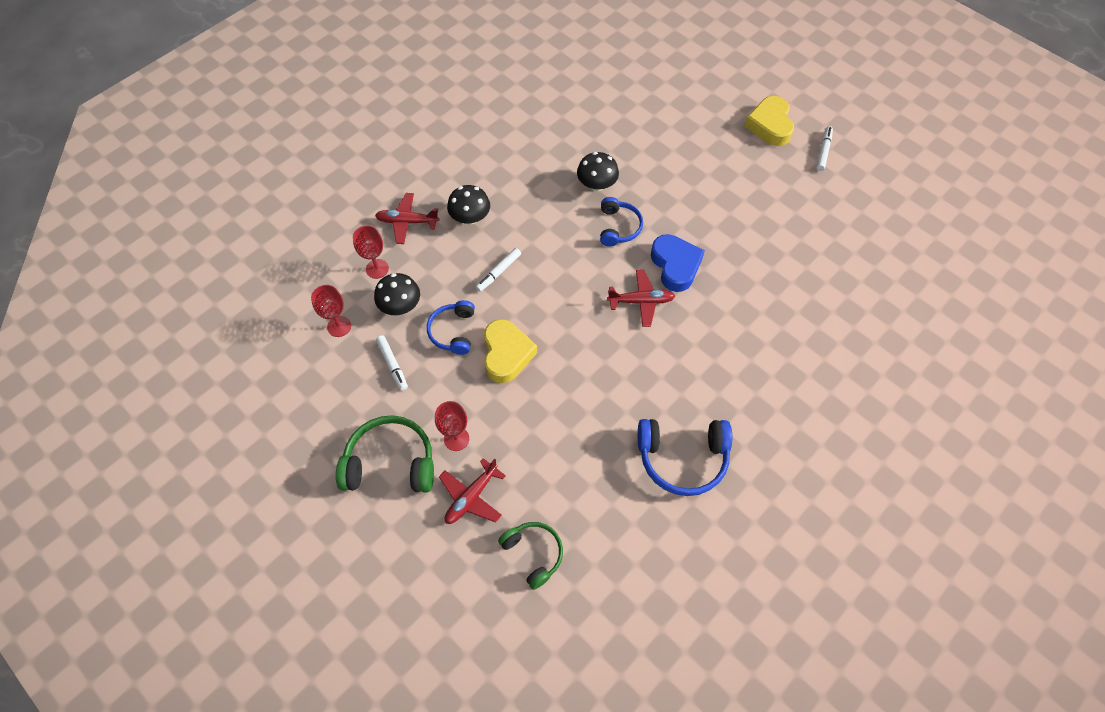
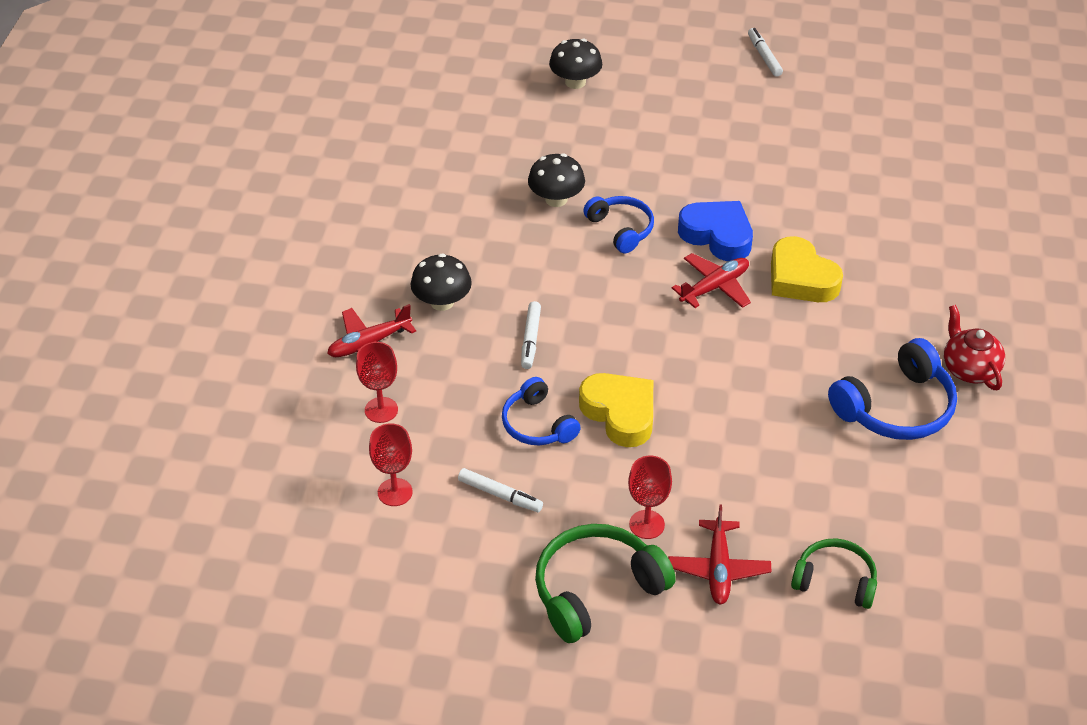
camera: 35 degrees left, 15 degrees down
black mushroom [374,273,420,315] -> black mushroom moved to [549,39,602,89]
yellow heart [744,96,794,146] -> yellow heart moved to [771,236,843,302]
none -> red teapot [944,305,1005,390]

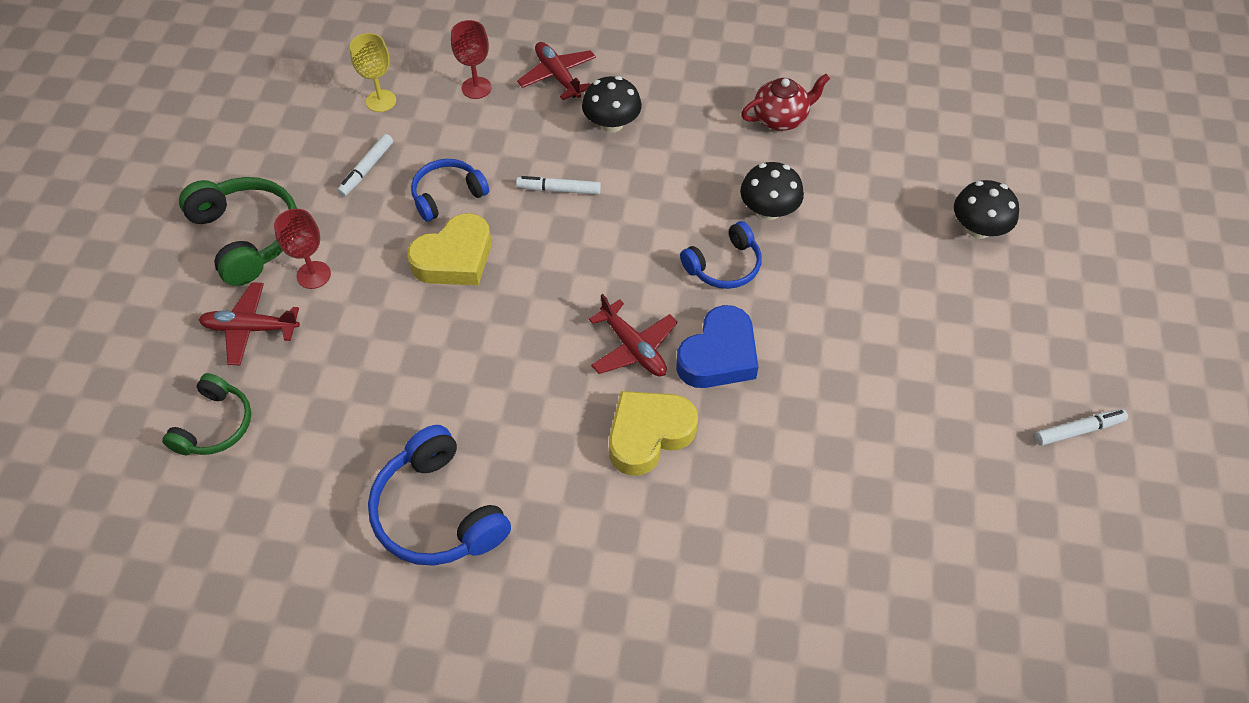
camera: 90 degrees right, 10 degrees up
red goblet [369,423,413,506] -> yellow goblet [350,33,396,112]
red teapot [944,305,1005,390] -> red teapot moved to [741,74,830,131]

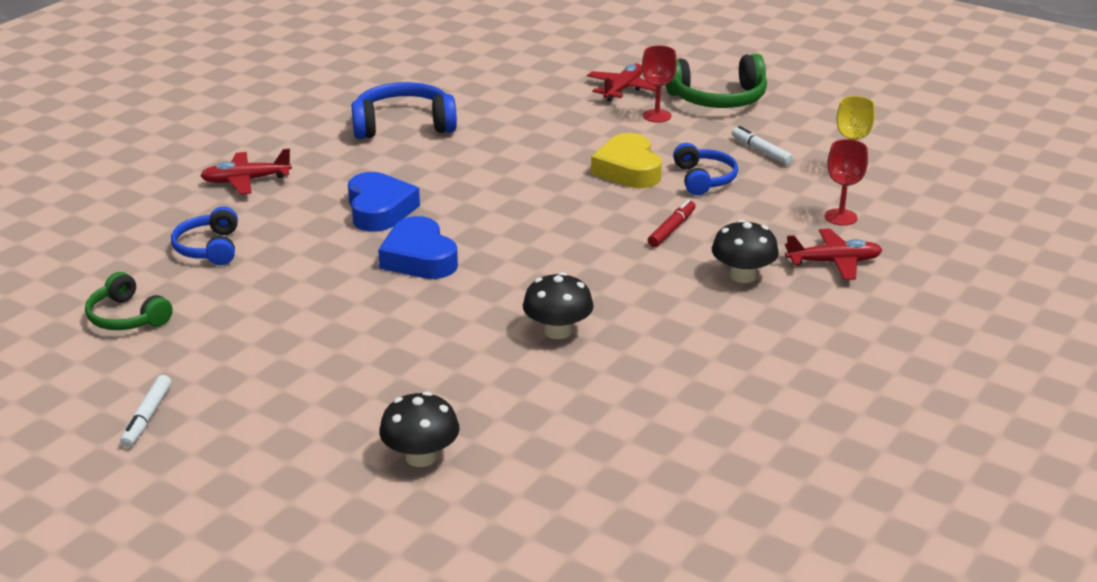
camera: 115 degrees right, 25 degrees down
green headphones [162,373,251,455] -> green headphones moved to [85,272,173,330]
white marker [516,176,601,195] -> red marker [648,199,696,247]
red plane [589,294,678,376] -> red plane moved to [200,149,292,195]
yellow heart [609,391,698,476] -> blue heart [348,172,420,232]
blue headphones [680,221,762,289] -> blue headphones moved to [171,206,238,265]
red teapot [741,74,830,131] -> none

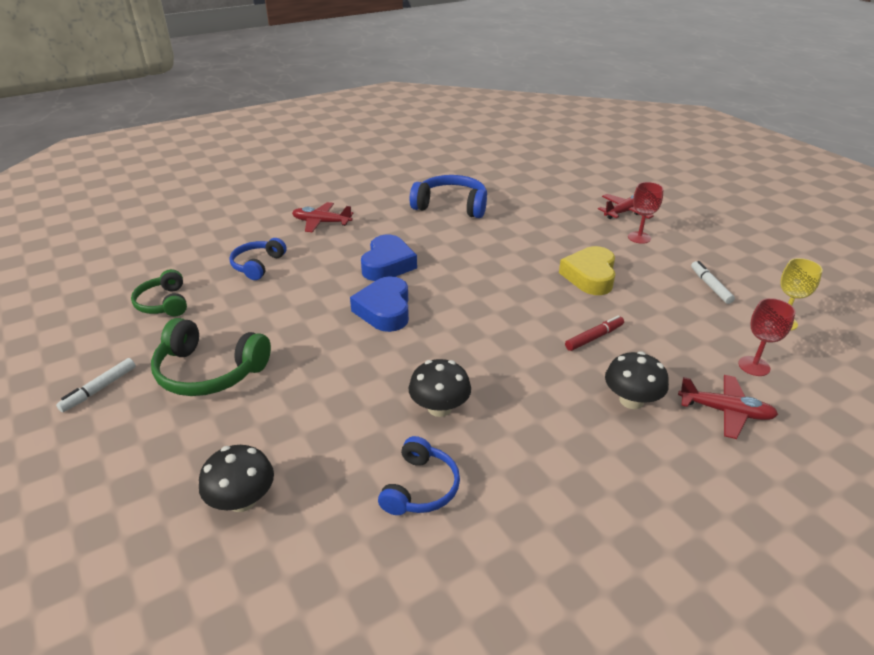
camera: 25 degrees right, 5 degrees up
green headphones [665,54,767,108] -> green headphones moved to [151,318,271,396]
blue headphones [673,143,738,195] -> blue headphones moved to [378,436,460,515]

